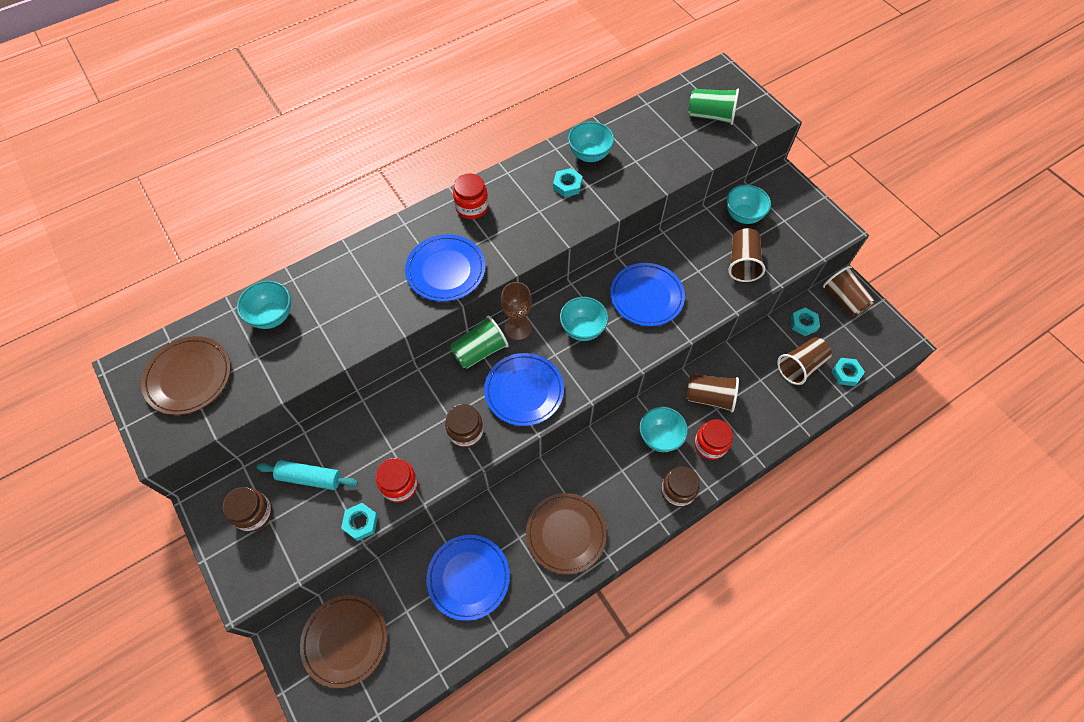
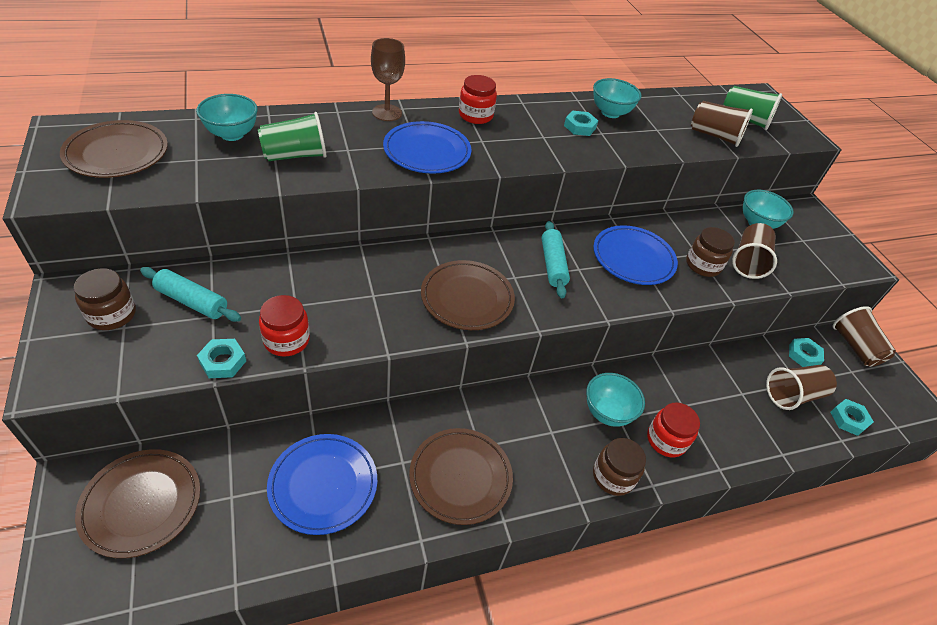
camera: 10 degrees right, 15 degrees down
brown jar [445,404,484,448] -> brown jar moved to [686,227,735,277]
green cup [450,316,508,369] -> green cup moved to [258,112,326,161]
blue plate [484,353,564,426] -> brown plate [421,260,515,330]
brown goblet [501,282,532,340] -> brown goblet moved to [371,38,405,121]
turquoise bowl [560,297,608,341] -> turquoise rolling pin [542,221,570,298]
brown cup [686,374,739,412] -> brown cup moved to [691,101,753,147]

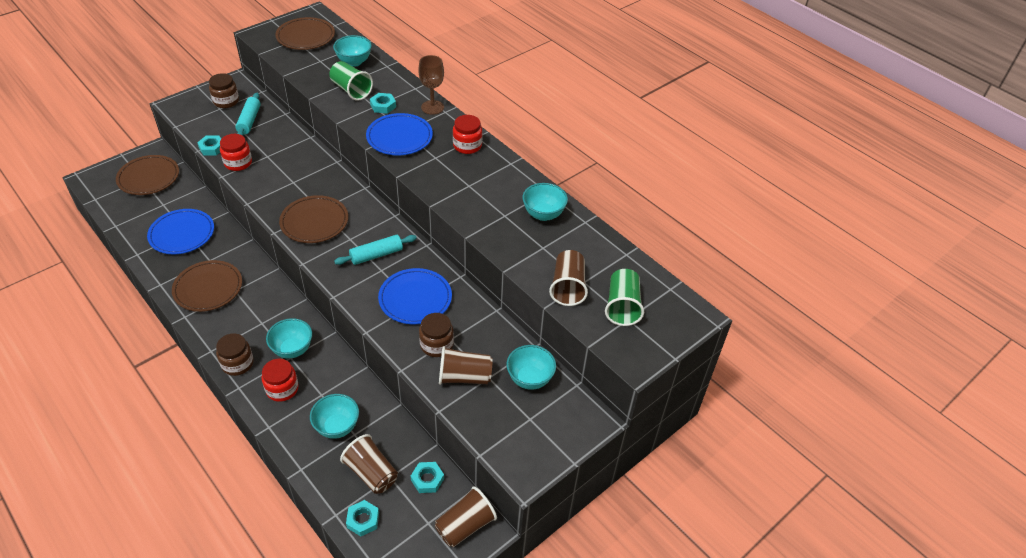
camera: 70 degrees right, 0 degrees up
turquoise nut [564,110,598,136] -> turquoise nut moved to [370,93,396,114]
none -> turquoise bowl [310,394,359,439]

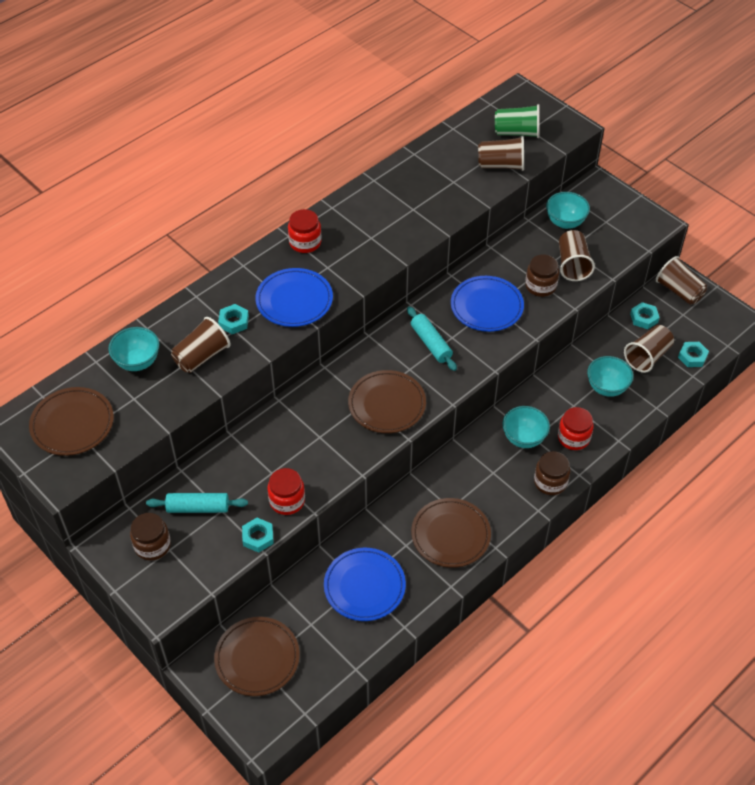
camera: 90 degrees left, 5 degrees up
green cup [329,61,373,101] -> brown cup [171,317,230,373]
brown goblet [418,55,444,115] -> none
turquoise bowl [522,183,568,221] -> none

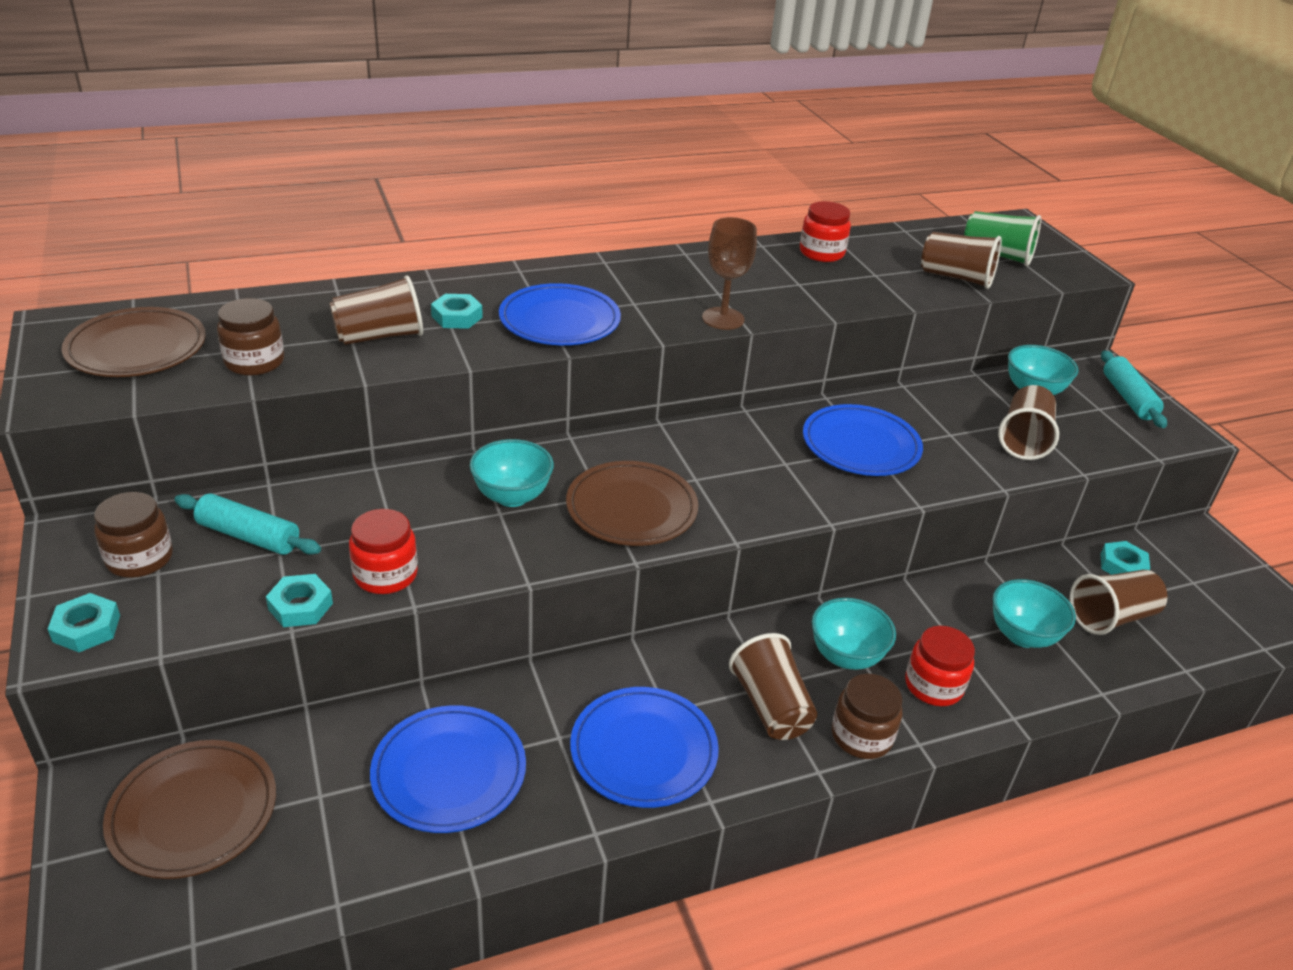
camera: 20 degrees right, 15 degrees down
turquoise bowl [108,327,159,371] -> turquoise bowl moved to [470,439,554,507]
red jar [288,209,322,253] -> red jar moved to [800,201,851,262]
turquoise rolling pin [407,306,457,371] -> turquoise rolling pin moved to [1101,350,1167,428]
brown plate [411,498,491,568] -> blue plate [570,687,719,808]
brown jar [525,255,559,297] -> brown jar moved to [217,298,284,376]
brown cup [656,256,707,305] -> brown cup moved to [729,633,817,740]
turquoise nut [678,342,709,367] -> turquoise nut moved to [48,593,120,652]
none -> brown goblet [702,217,757,330]

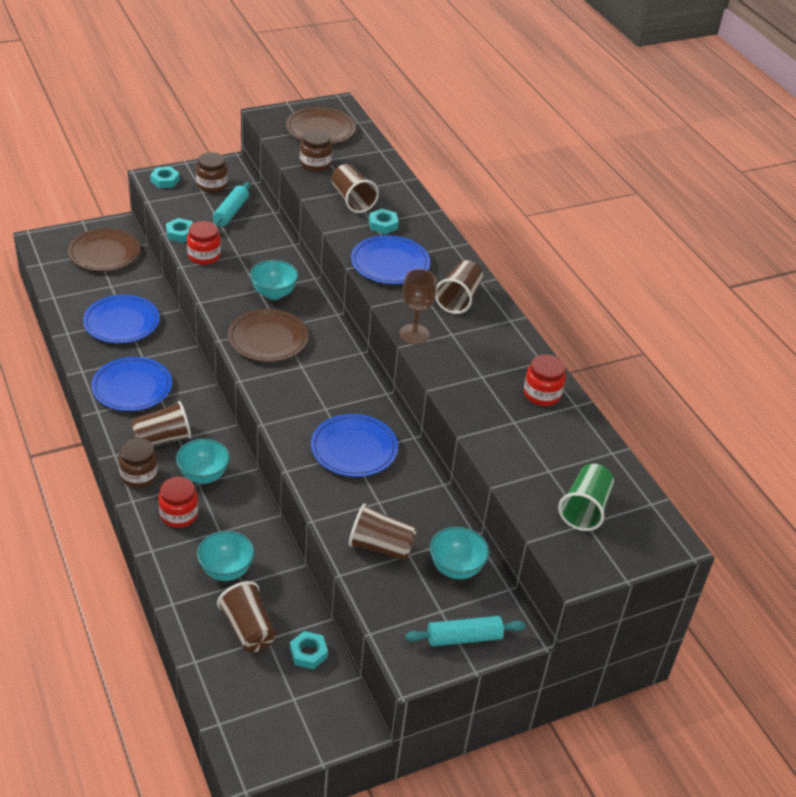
camera: 85 degrees right, 5 degrees up
brown cup [921,232,1002,289] -> brown cup moved to [435,260,483,314]

